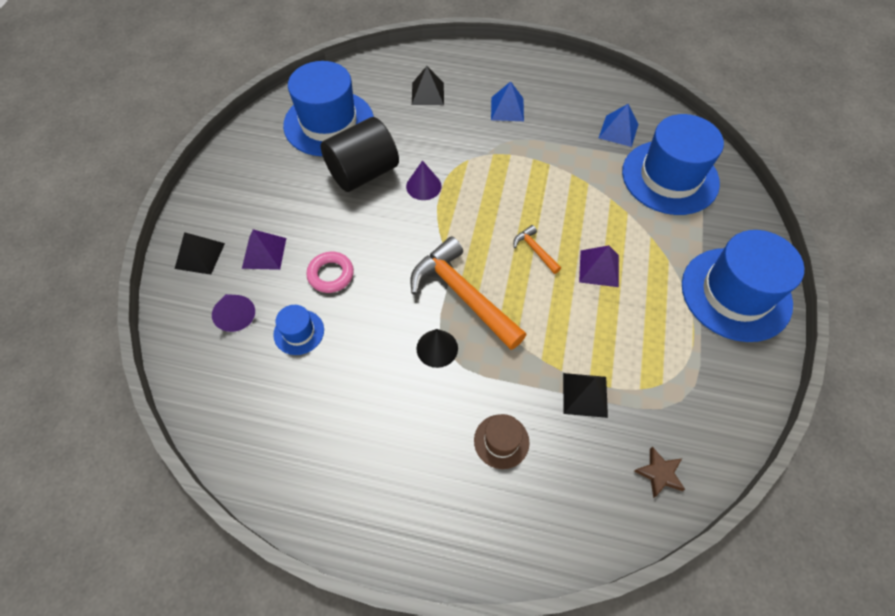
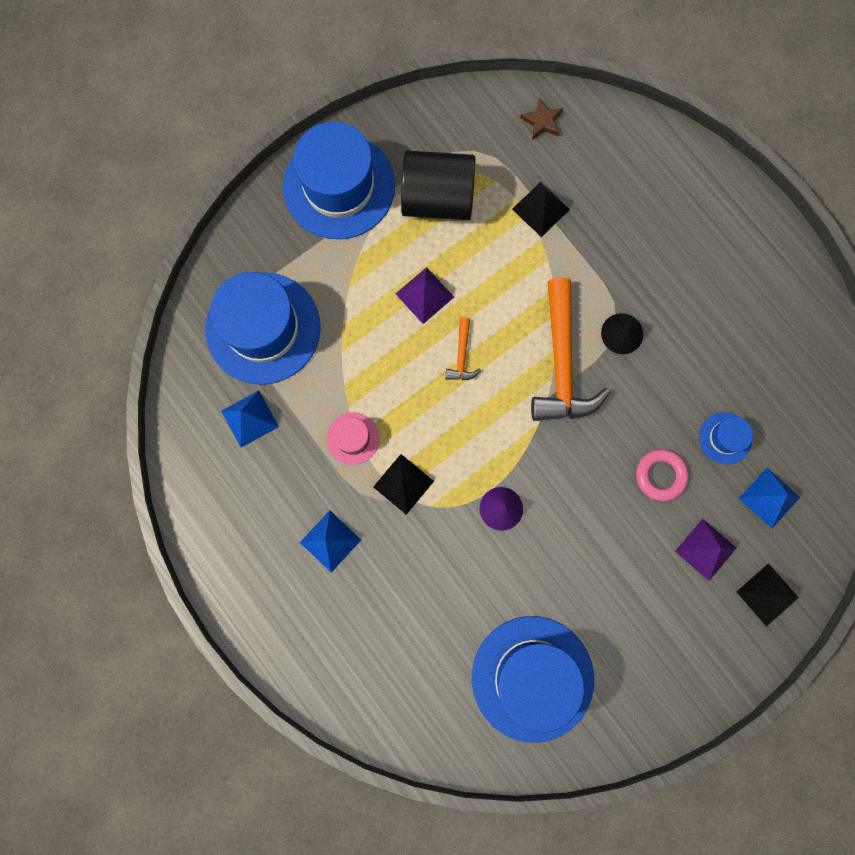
camera: 140 degrees left, 20 degrees up
purple cone [212,294,255,332] -> blue pyramid [739,468,800,529]
black cylinder [321,117,399,192] -> black cylinder moved to [401,150,475,220]
black pyramid [412,66,444,105] -> black pyramid moved to [373,454,434,515]
brown hat [474,414,529,469] -> none
none -> pink hat [327,412,380,465]

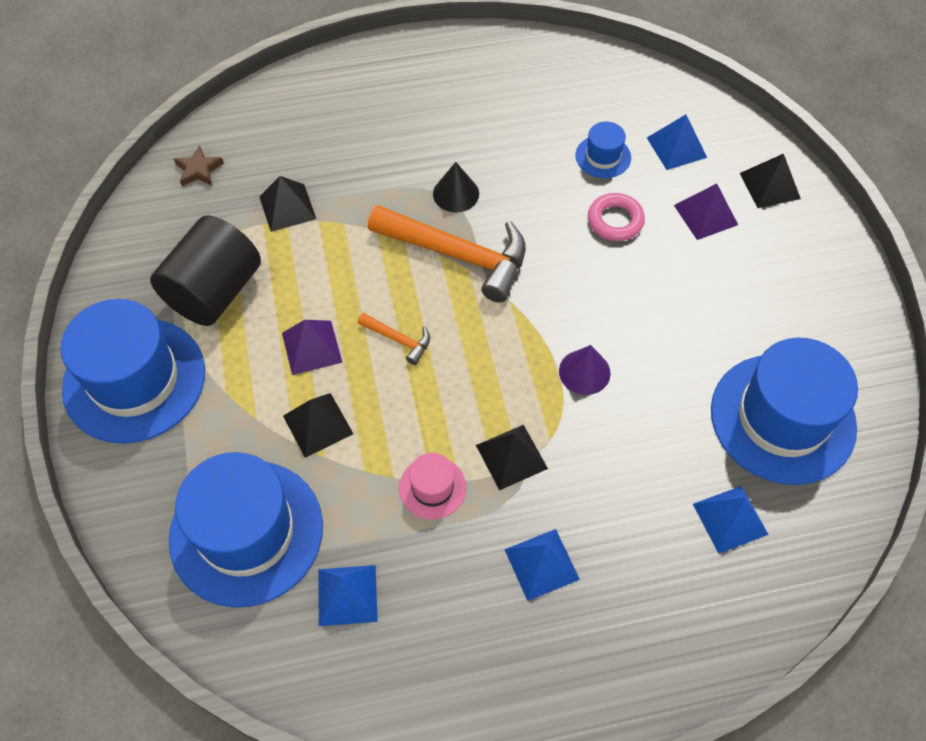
camera: 65 degrees left, 20 degrees down
none -> black pyramid [283,393,353,458]
none -> blue pyramid [693,486,769,554]

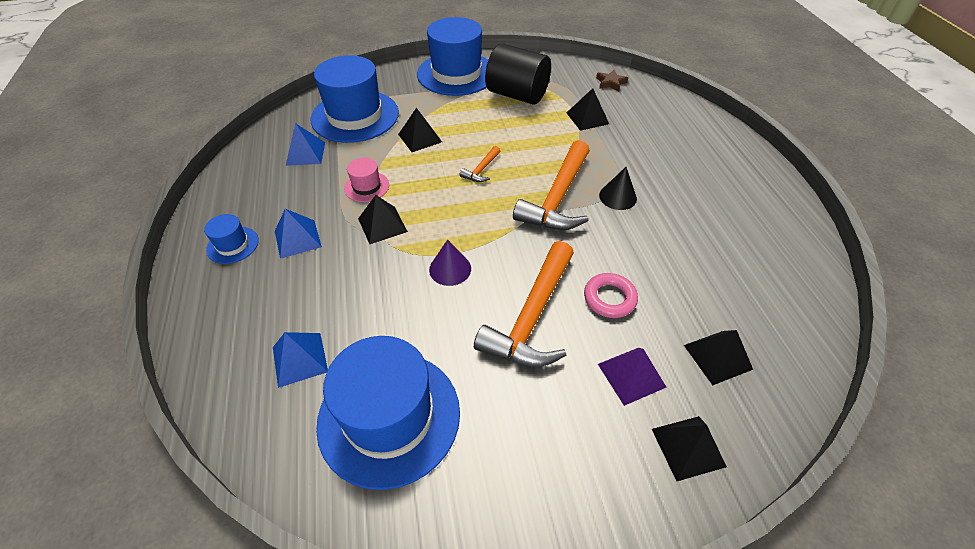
camera: 90 degrees right, 10 degrees down
purple pyramid [282,320,343,375] -> none
blue hat [575,122,631,178] -> blue hat moved to [204,214,259,264]
blue pyramid [647,115,707,170] -> black pyramid [684,330,753,385]
none -> orange hammer [474,241,574,367]

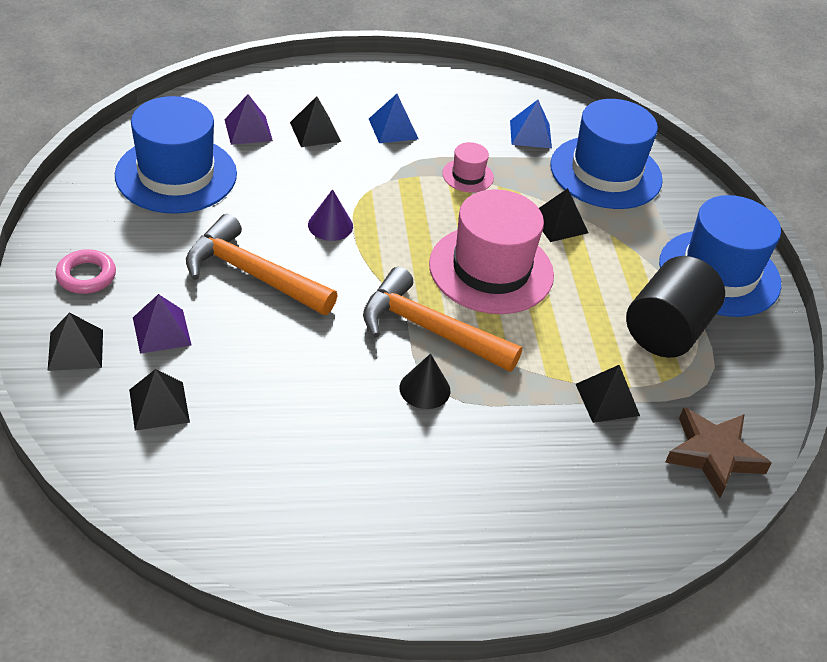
camera: 90 degrees right, 5 degrees down
blue hat [204,214,259,264] -> none
blue pyramid [273,332,328,388] -> purple pyramid [224,94,273,145]
black pyramid [358,195,408,244] -> black pyramid moved to [290,96,341,147]
orange hammer [460,146,500,182] -> pink hat [429,189,554,314]
pink ring [584,273,638,318] -> pink ring moved to [55,249,116,294]
brown star [596,70,628,92] -> brown star [665,407,772,498], size x1.83

